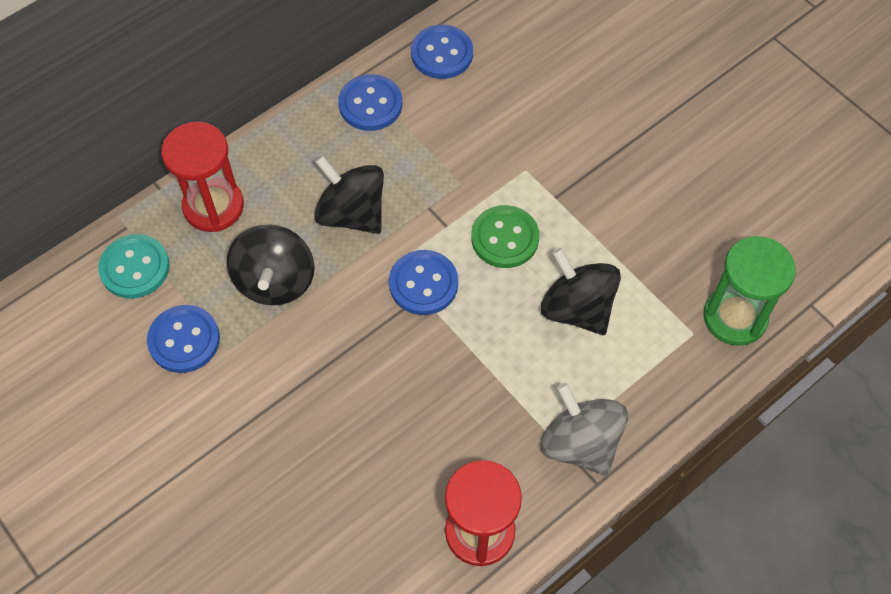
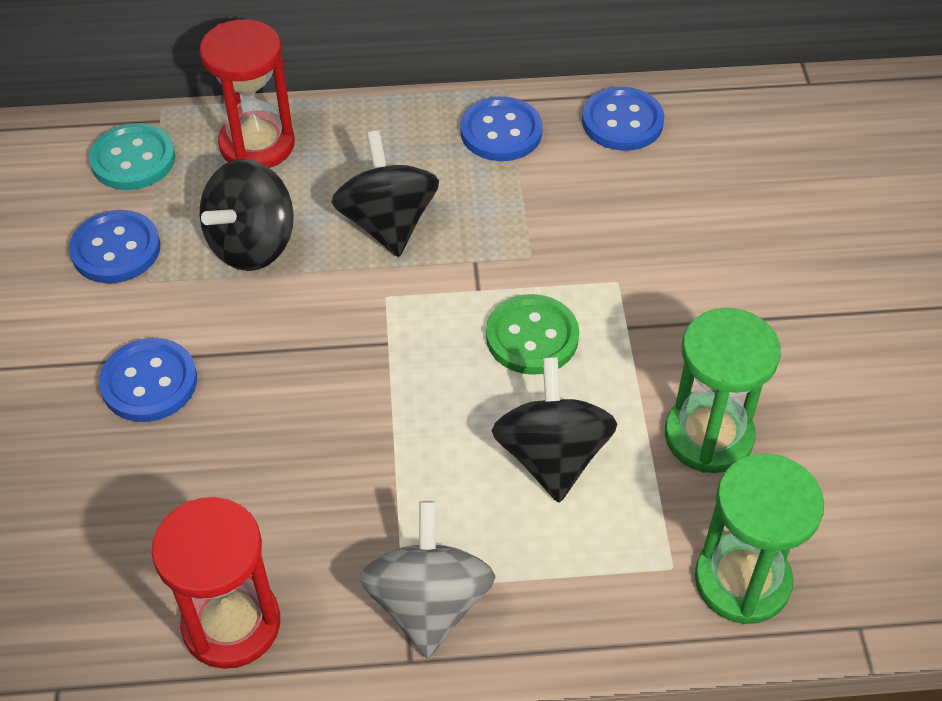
camera: 35 degrees right, 10 degrees down
blue button [389,250,458,315] -> blue button moved to [99,338,197,422]
none -> green hourglass [665,308,781,473]

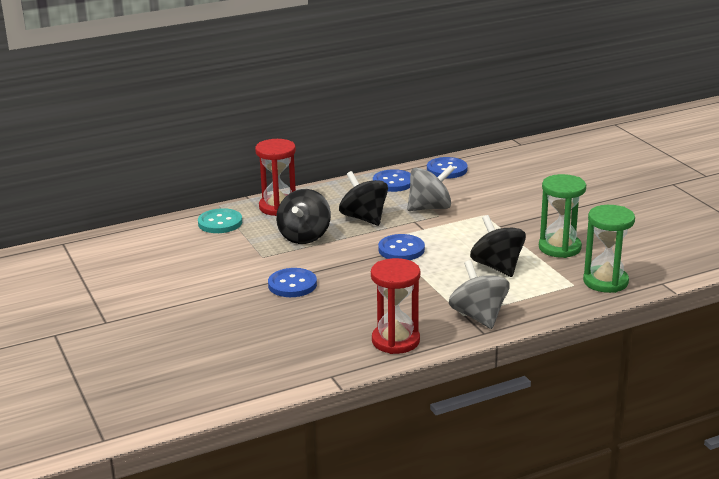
camera: 20 degrees left, 25 degrees down
blue button [69,210,161,283] -> blue button moved to [378,234,425,260]
green button [486,294,579,375] -> none
none -> grey spinning top [407,165,455,211]

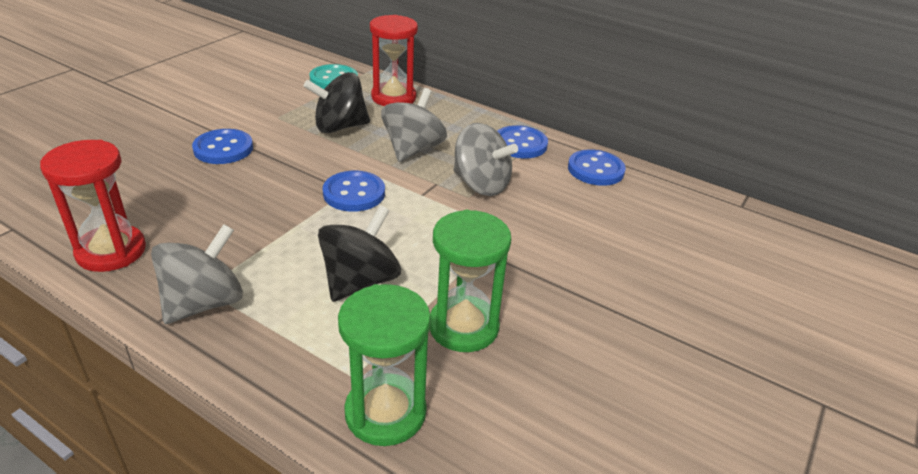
camera: 55 degrees right, 10 degrees up
black spinning top [339,171,388,226] -> grey spinning top [381,88,447,162]

